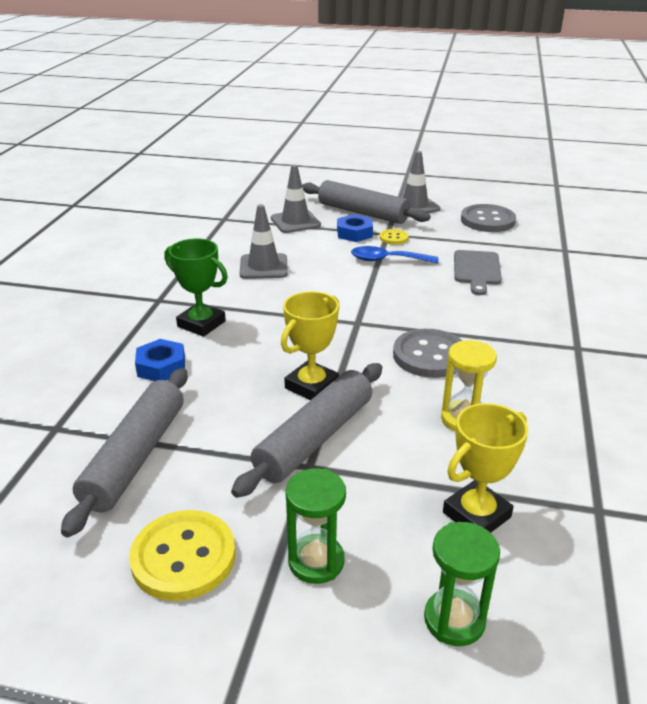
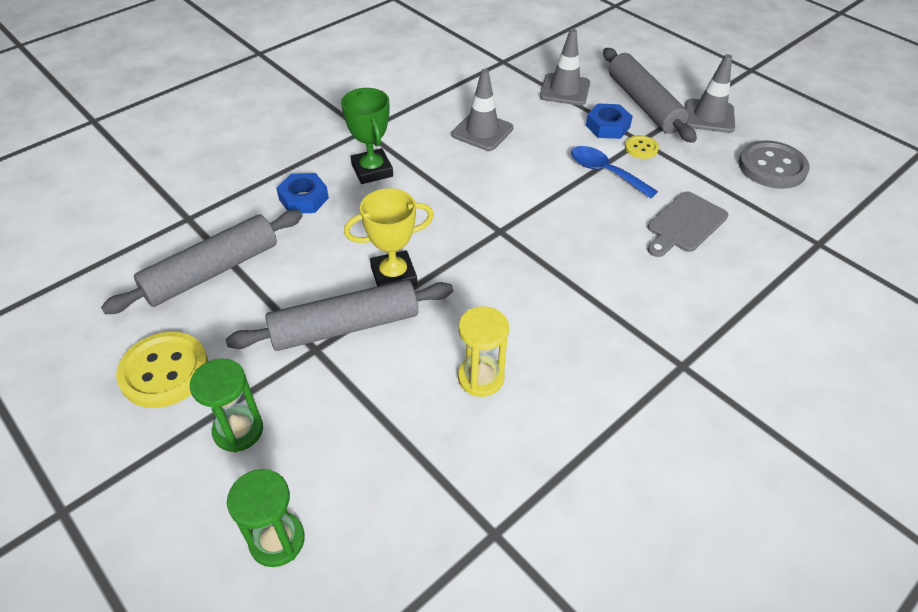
camera: 35 degrees right, 15 degrees up
grey button [393,329,462,378] -> none
yellow trophy [443,403,528,533] -> none

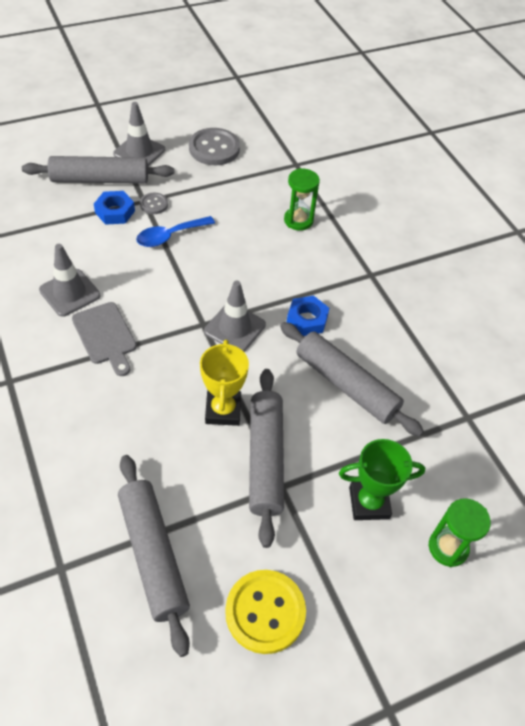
camera: 75 degrees left, 5 degrees up
green hourglass [190,358,263,453] -> green hourglass moved to [284,168,320,231]
blue nut [276,173,329,213] -> blue nut moved to [287,296,329,336]
green trophy [341,88,393,184] -> green trophy moved to [339,439,425,520]
yellow hourglass [458,306,509,397] -> grey rolling pin [280,322,424,436]
grey traffic cone [540,29,590,106] -> grey traffic cone moved to [204,281,266,352]
yellow button [625,135,659,159] -> grey button [140,193,168,214]
grey cutting board [647,191,728,257] -> grey cutting board moved to [72,302,137,376]

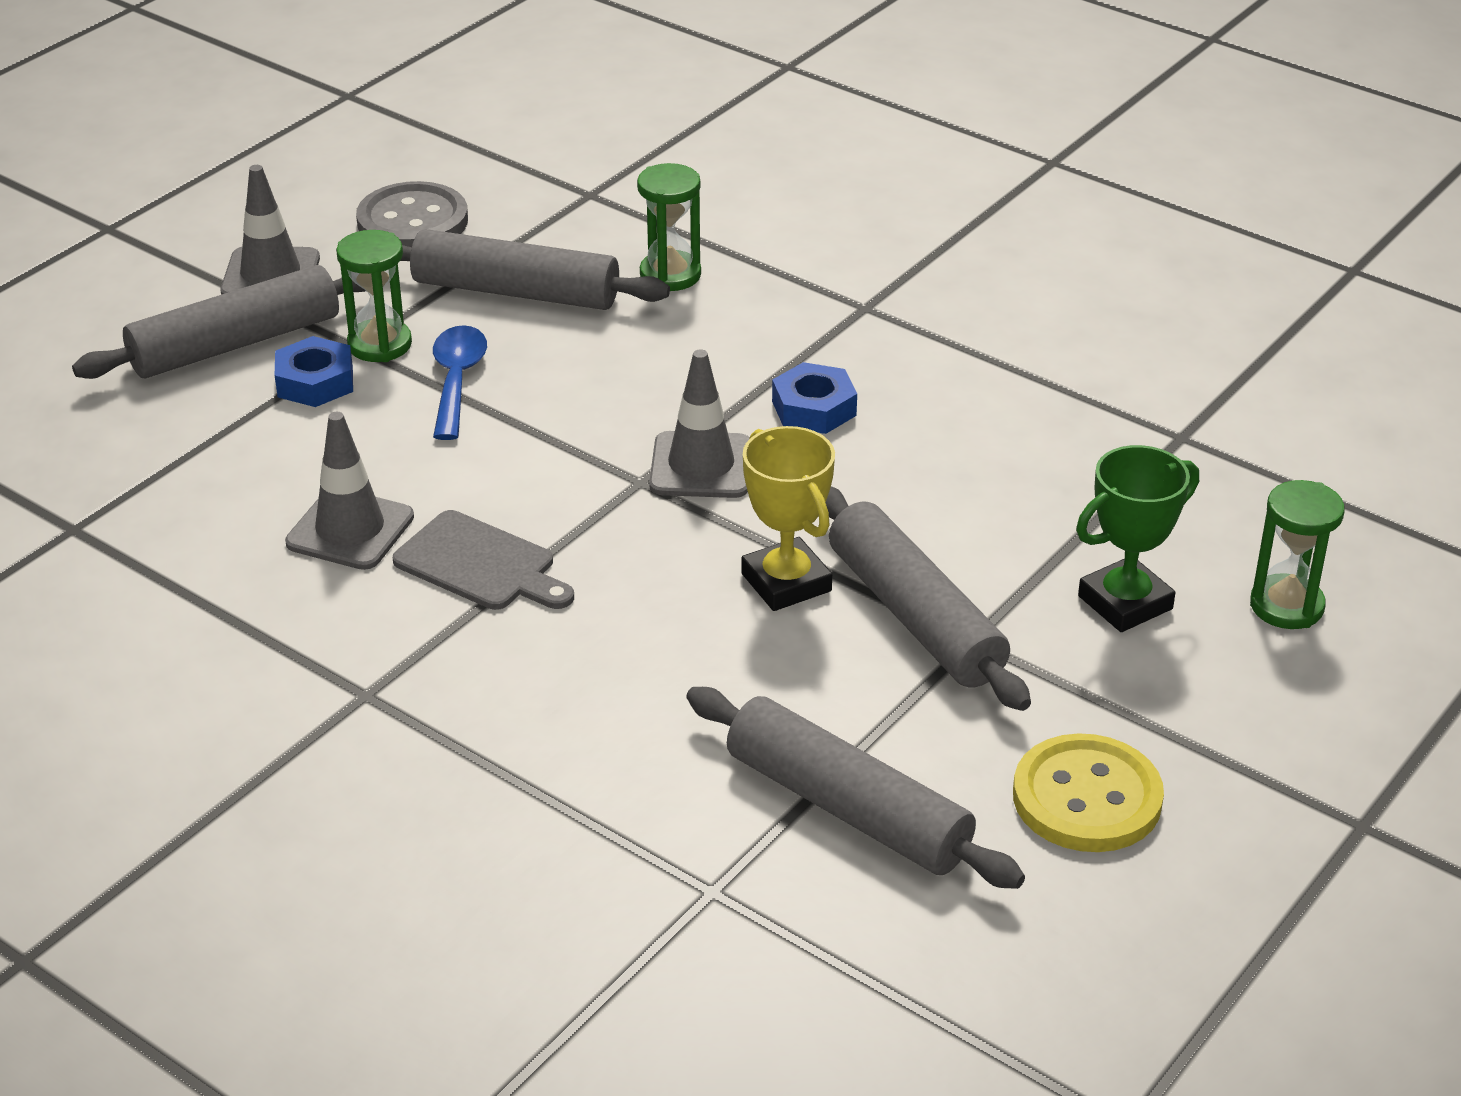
camera: 25 degrees left, 15 degrees down
blue spoon [136,216,215,247] -> blue spoon turned 150 degrees clockwise [433,325,487,440]
grey button [140,193,168,214] -> green hourglass [336,230,412,362]
grey rolling pin [280,322,424,436] -> grey rolling pin moved to [400,229,670,310]

